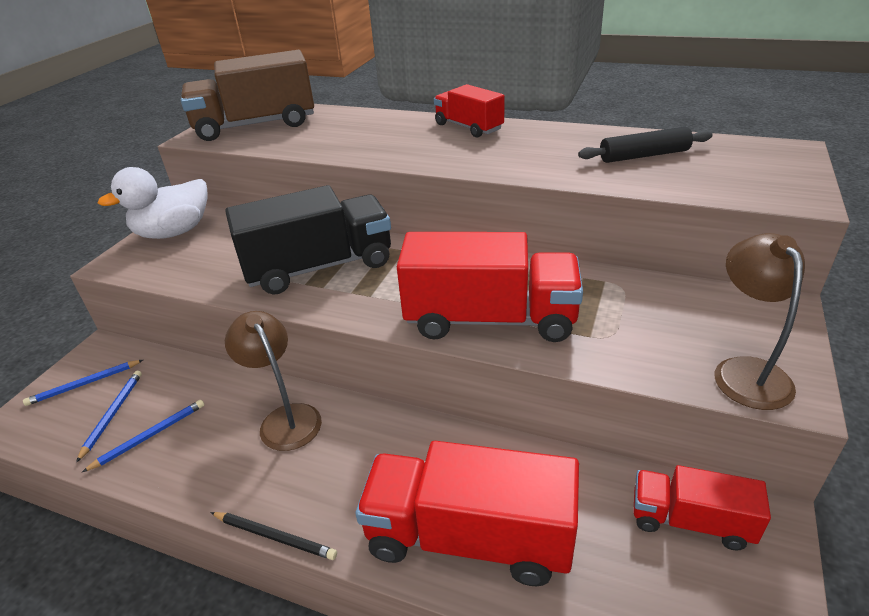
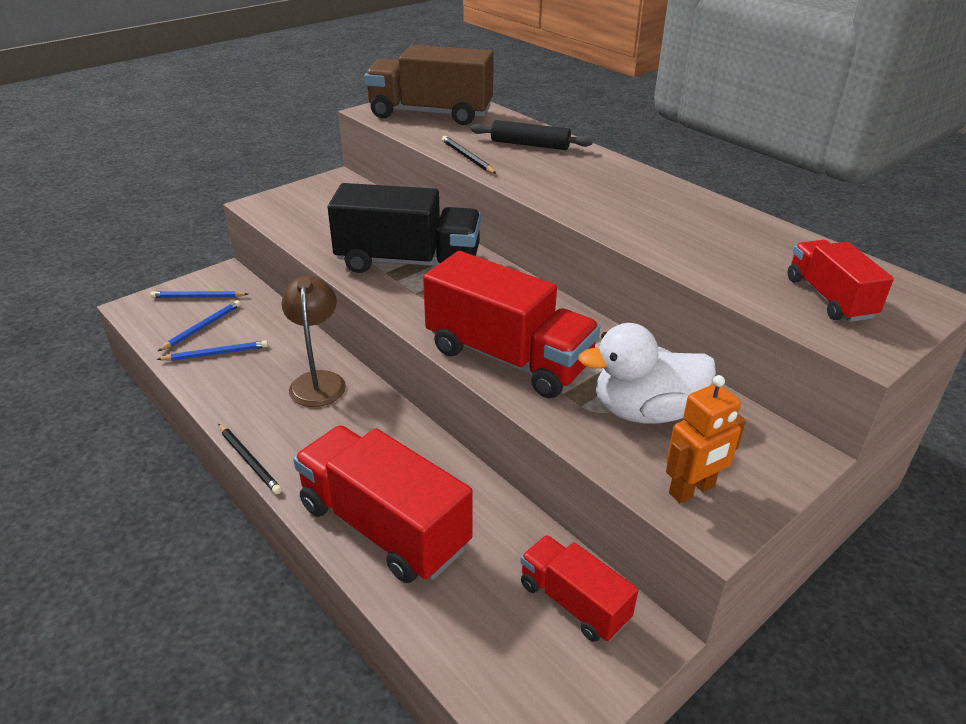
camera: 25 degrees right, 0 degrees up
white duck [98,167,208,239] -> white duck moved to [578,323,716,423]
red truck [434,84,505,137] -> red truck moved to [788,240,894,322]
black rolling pin [578,127,712,163] -> black rolling pin moved to [471,120,593,150]
brown lamp [715,233,805,410] -> orange robot [666,375,746,503]
none -> black pencil [442,136,496,174]

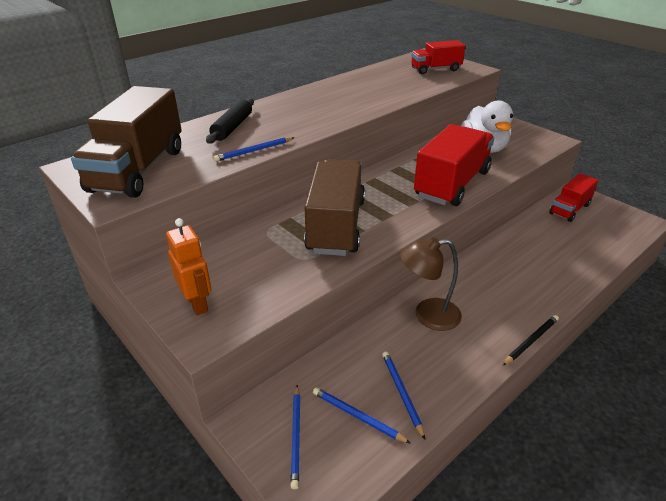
camera: 90 degrees left, 0 degrees up
red truck [293,425,473,583] -> none
black truck [328,183,481,273] -> brown truck [304,159,365,256]
black pencil [442,136,496,174] -> blue pencil [213,137,295,162]
orange robot [666,375,746,503] -> orange robot moved to [166,218,211,316]

